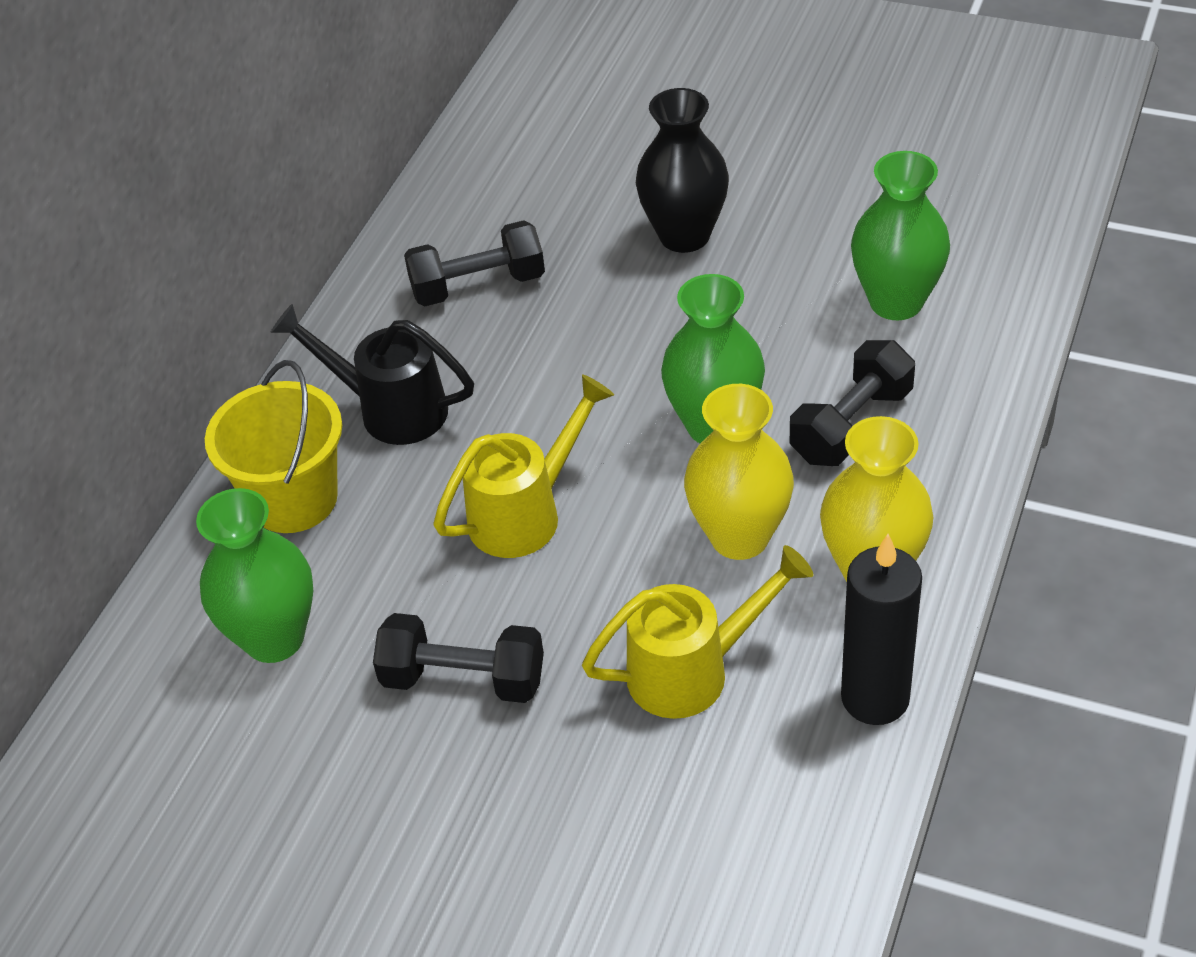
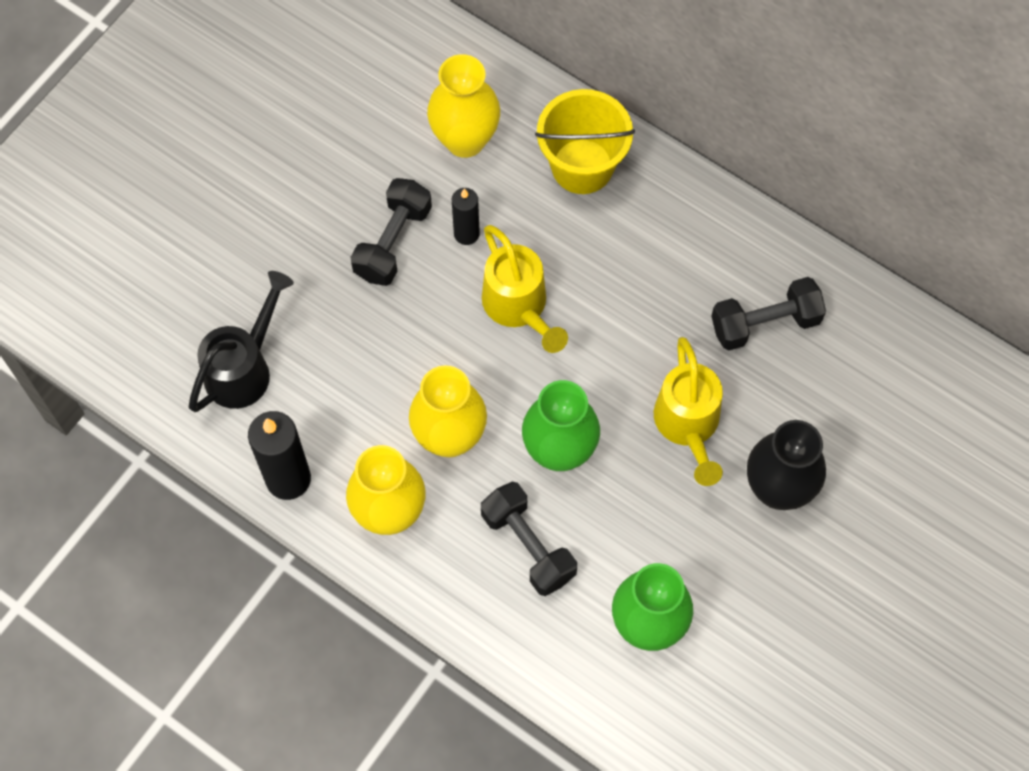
camera: 100 degrees right, 20 degrees up
green vase [196,488,313,663] -> yellow vase [427,54,500,158]
black watering can [270,304,474,445] -> black watering can moved to [189,271,294,412]
black dumbbell [404,220,545,306] -> black dumbbell turned 75 degrees clockwise [711,277,826,350]
yellow watering can [582,545,813,719] -> yellow watering can moved to [654,337,723,486]
none -> black candle [452,188,480,245]

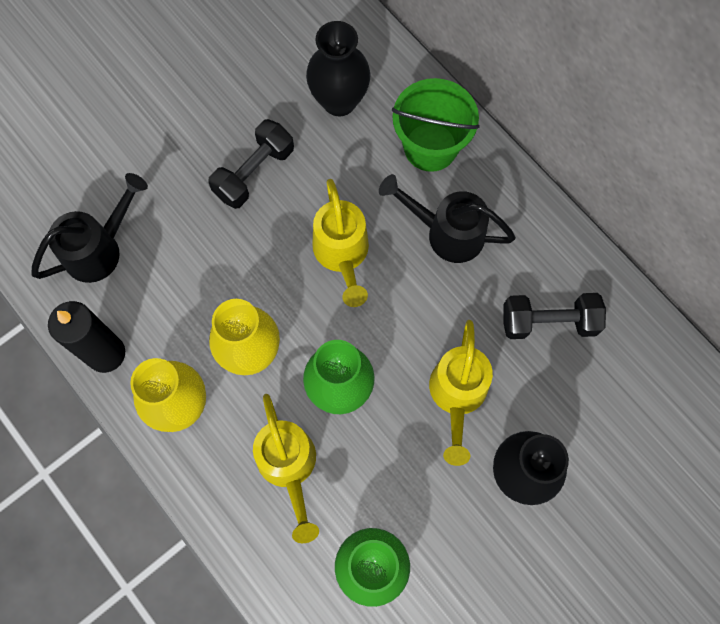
camera: 15 degrees right, 5 degrees up
yellow vase [427,54,500,158] -> black vase [306,21,371,116]
black candle [452,188,480,245] -> none
black dumbbell [481,482,577,596] -> yellow watering can [253,394,319,543]
yellow bucket [535,89,635,194] -> green bucket [392,78,480,172]
none -> black watering can [379,174,516,263]

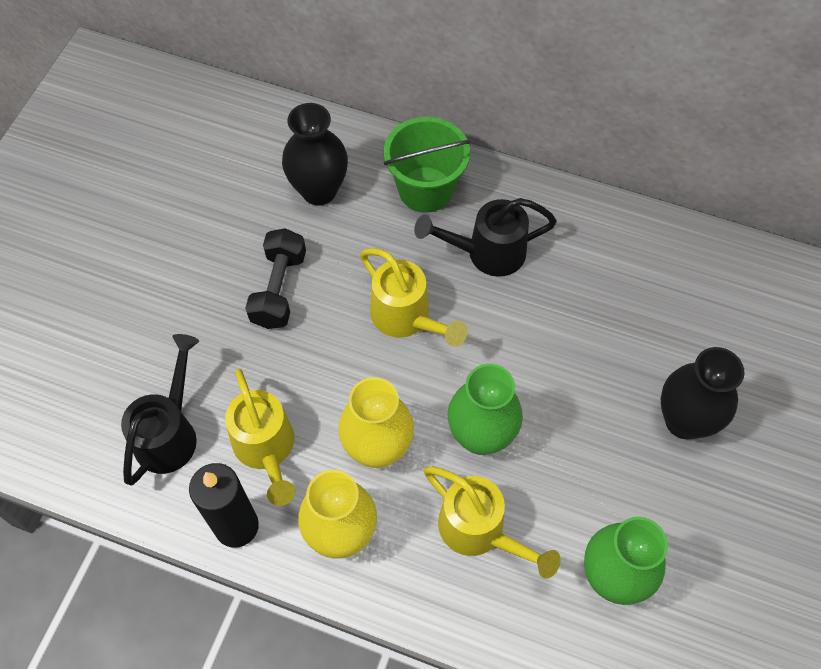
camera: 30 degrees left, 10 degrees down
yellow watering can [429,320,493,466] -> yellow watering can moved to [225,369,295,506]
black dumbbell [503,293,606,339] -> none

